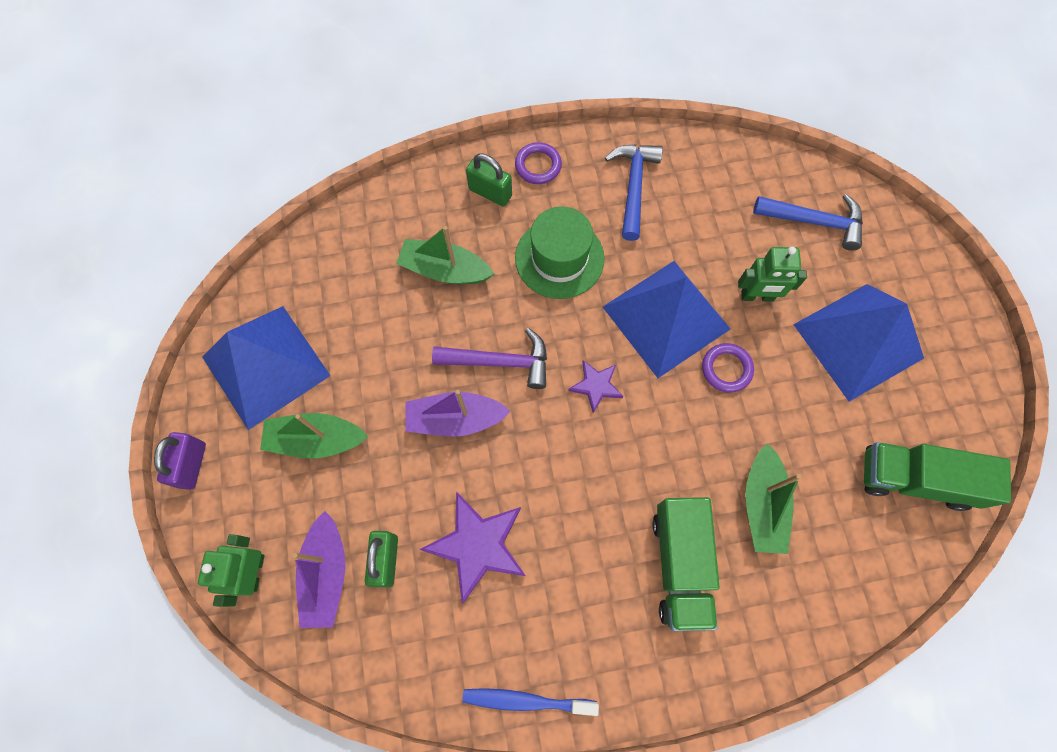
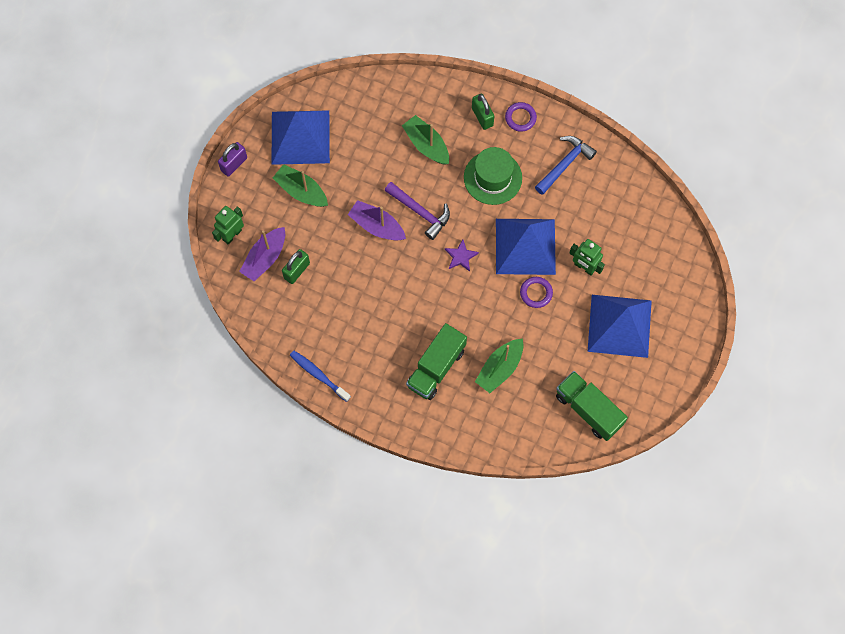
camera: 35 degrees right, 0 degrees up
purple star [419,492,526,604] -> none
blue hammer [753,194,863,251] -> none

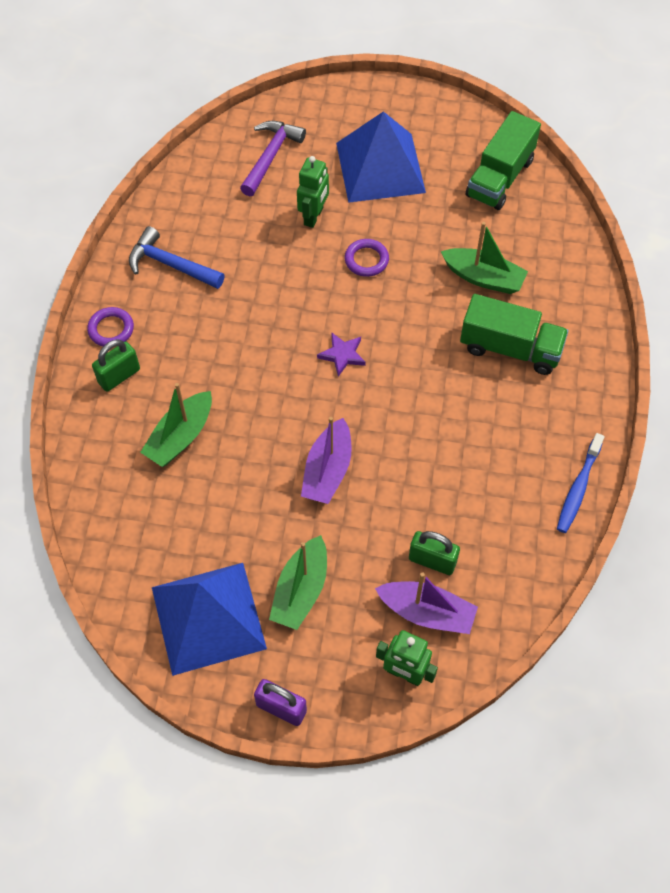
camera: 105 degrees left, 10 degrees down
purple hammer [384,182,450,240] -> purple hammer moved to [240,121,306,196]
green hat [464,147,522,205] -> none
blue pyramid [496,219,556,275] -> none

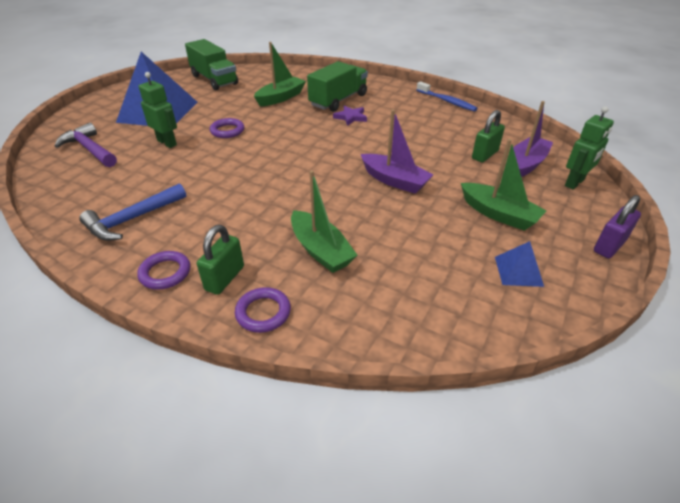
camera: 70 degrees left, 20 degrees down
green padlock [92,339,140,392] -> green padlock turned 45 degrees clockwise [197,225,244,295]
blue pyramid [152,563,267,676] -> blue pyramid [495,241,544,287], size x0.43
purple star [317,332,366,377] -> purple star moved to [333,105,367,126]
none -> purple ring [235,287,291,333]

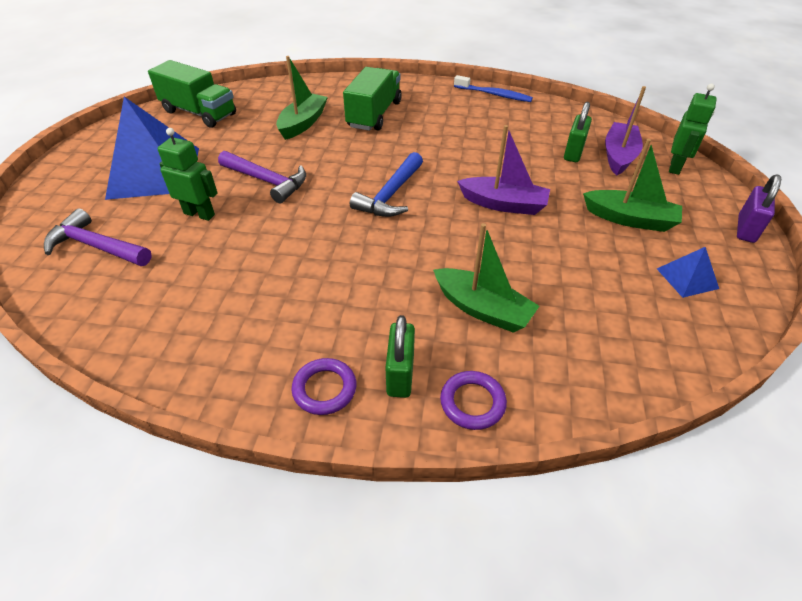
camera: 20 degrees left, 5 degrees up
blue hammer [79,183,186,241] -> blue hammer moved to [350,152,423,217]
purple ring [210,118,244,138] -> purple hammer [218,151,306,203]
purple star [333,105,367,126] -> none

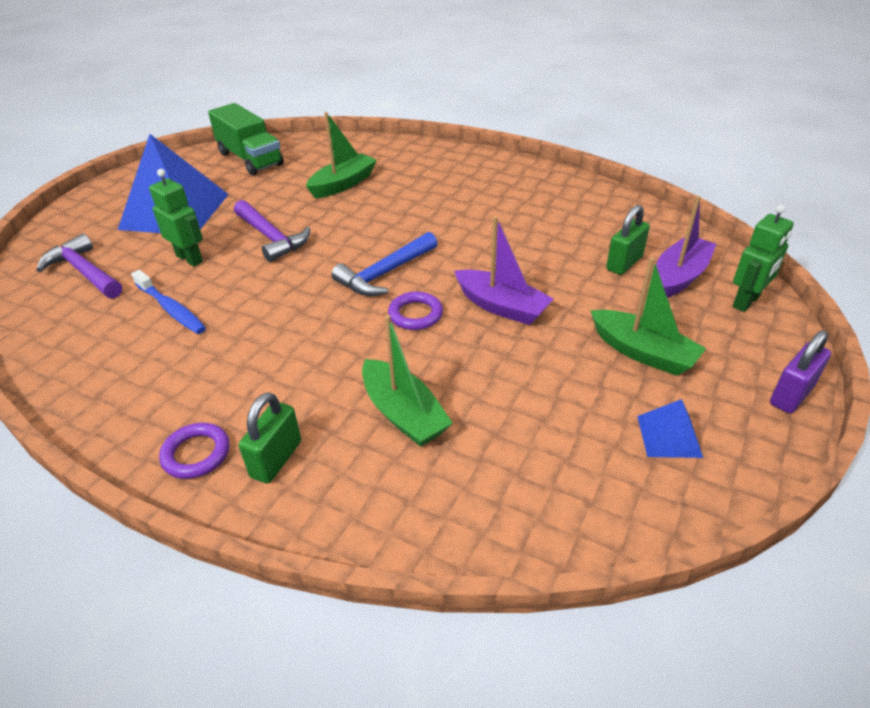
camera: 20 degrees right, 5 degrees down
green truck [343,67,402,131] -> none
purple ring [440,371,507,430] -> purple ring moved to [388,292,443,330]
blue toothbrush [454,75,533,102] -> blue toothbrush moved to [131,270,206,334]

